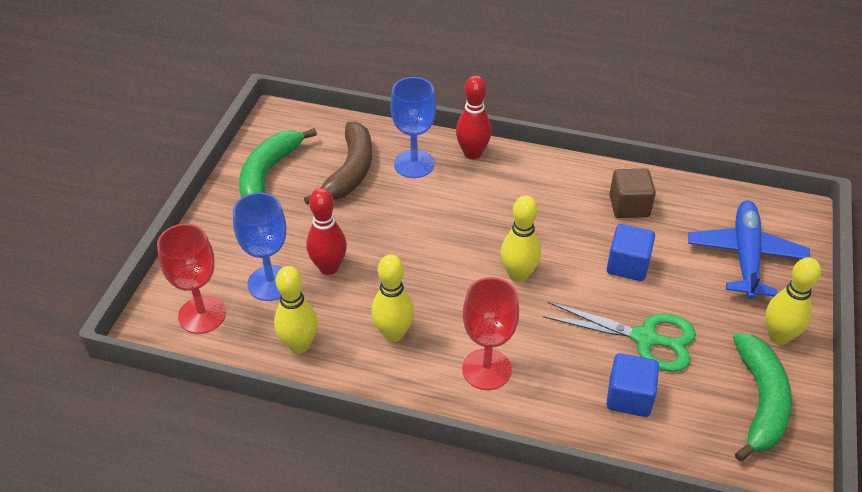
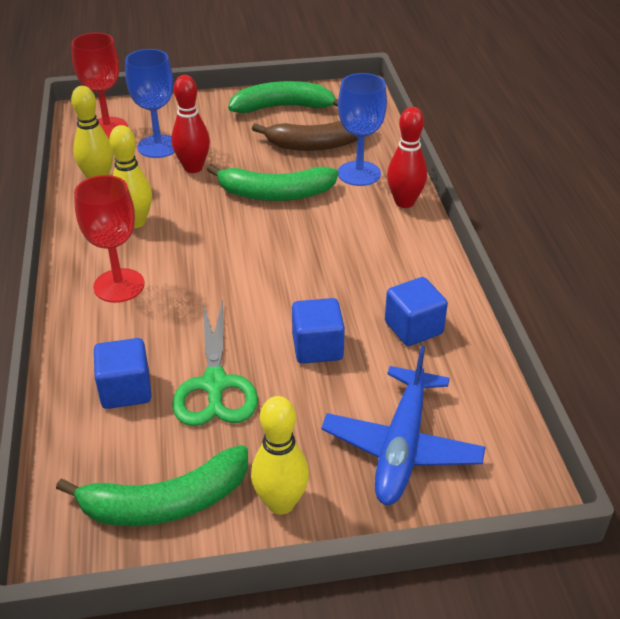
camera: 65 degrees right, 5 degrees down
yellow bowling pin [501,196,541,282] -> none
brown cube [609,168,656,218] -> blue cube [385,277,448,346]
blue plane [688,201,810,299] -> blue plane turned 120 degrees clockwise [321,345,486,505]
none -> green banana [206,164,339,201]

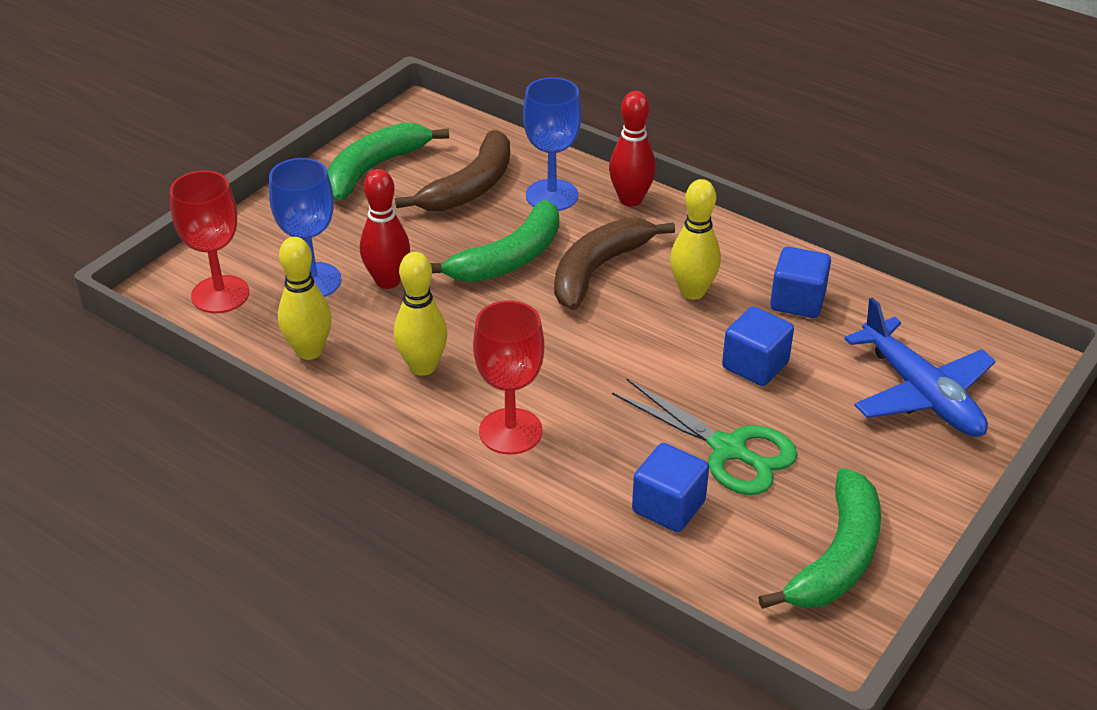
camera: 45 degrees left, 0 degrees up
yellow bowling pin [251,396,309,515] -> yellow bowling pin moved to [670,179,721,300]
none -> brown banana [554,218,675,310]

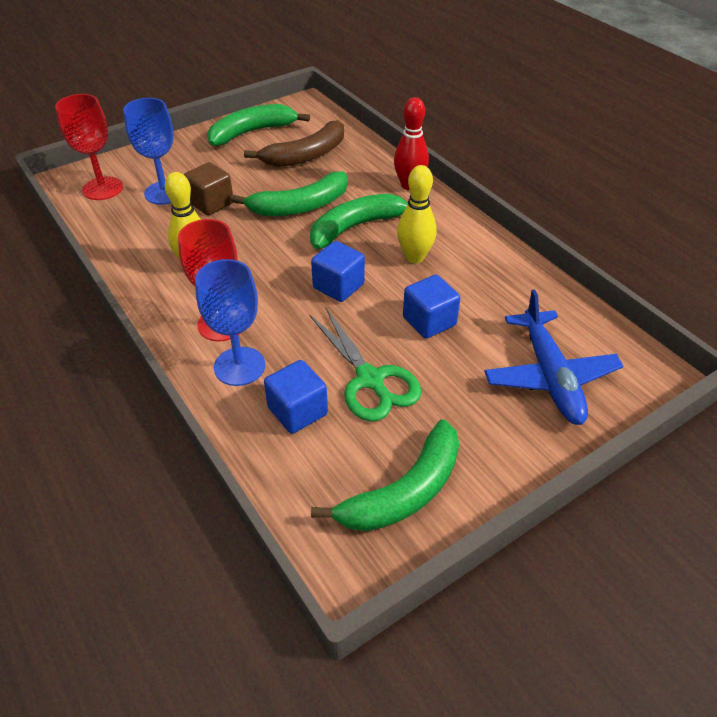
camera: 20 degrees right, 5 degrees up
yellow bowling pin [278,237,332,360] -> none
red bowling pin [360,169,410,289] -> brown cube [184,162,233,215]
blue goblet [523,77,581,211] -> blue goblet moved to [195,259,265,386]
brown banana [554,218,675,310] -> green banana [310,194,408,249]
blue cube [770,247,831,318] -> blue cube moved to [311,241,365,302]

